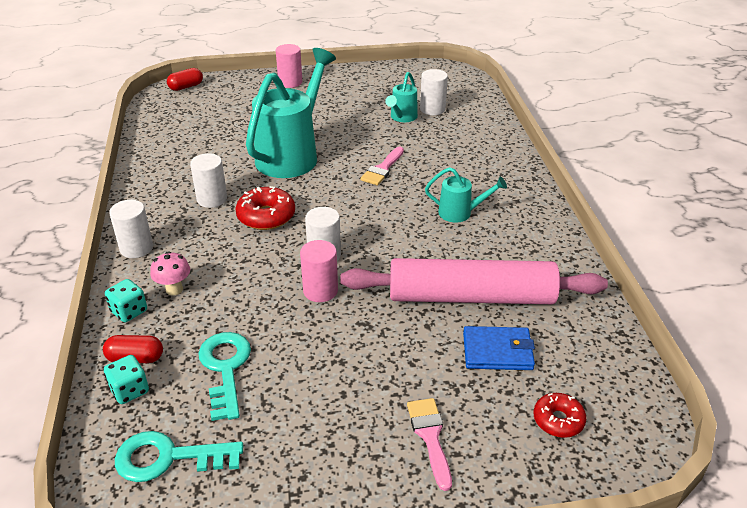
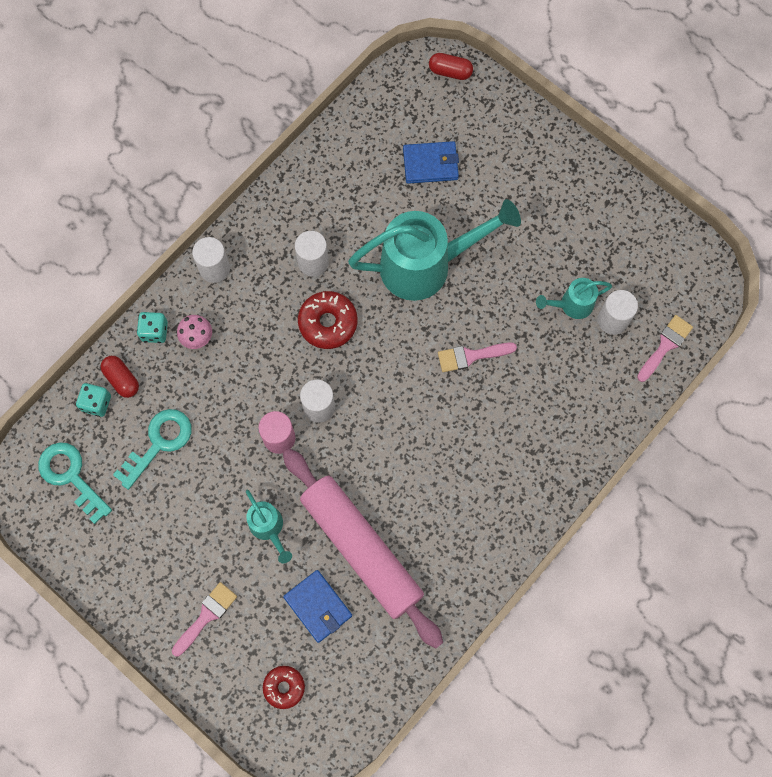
camera: 50 degrees right, 35 degrees up
pink cylinder [276,44,302,88] -> none
turquoise watering can [425,167,507,223] -> turquoise watering can moved to [246,490,292,563]
none -> blue wallet [403,141,459,184]
none -> pink brush [637,315,693,382]

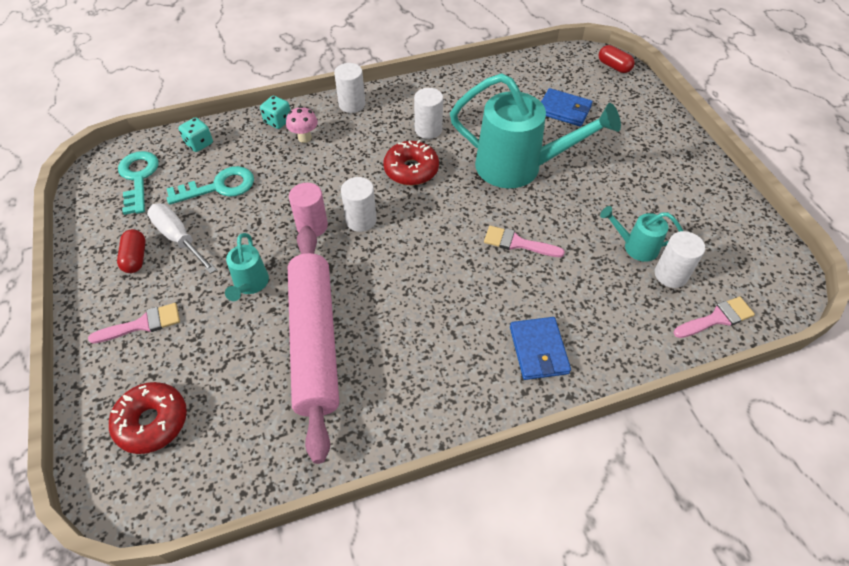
camera: 30 degrees right, 20 degrees down
red capsule [100,356,139,398] -> red capsule moved to [117,229,146,273]
red donut [263,666,305,709] -> red donut [109,382,187,454], size x1.54
blue wallet [283,570,352,643] -> blue wallet moved to [510,317,571,380]
none -> white screwdriver [147,203,217,274]

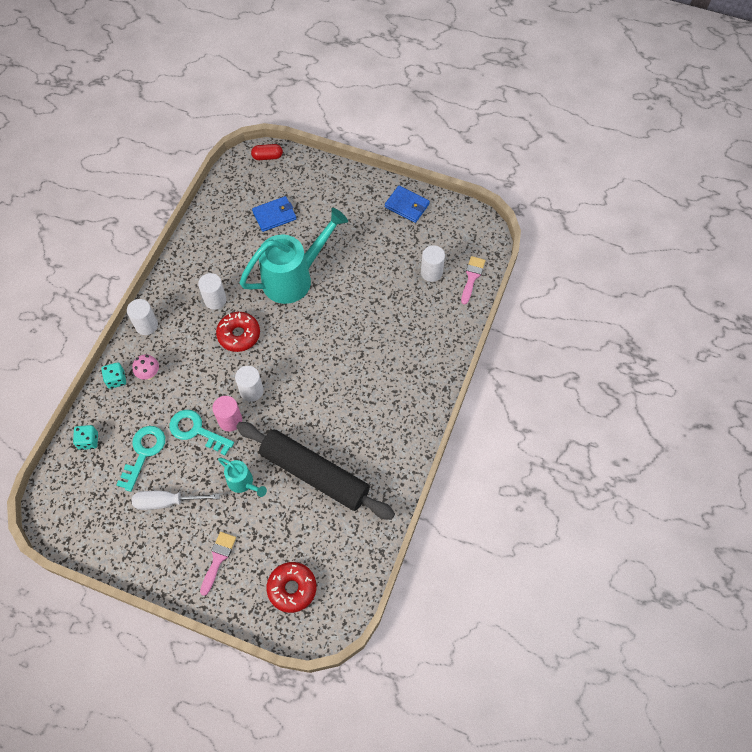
camera: 50 degrees left, 10 degrees up
red capsule [117,229,146,273] -> none
turquoise key [118,151,159,215] -> turquoise key moved to [170,410,234,456]
pink rolling pin [288,226,339,464] -> black rolling pin [236,422,395,520]
pink brush [484,226,565,257] -> none
blue wallet [510,317,571,380] -> blue wallet moved to [385,186,430,223]
turquoise watering can [600,206,683,262] -> none

